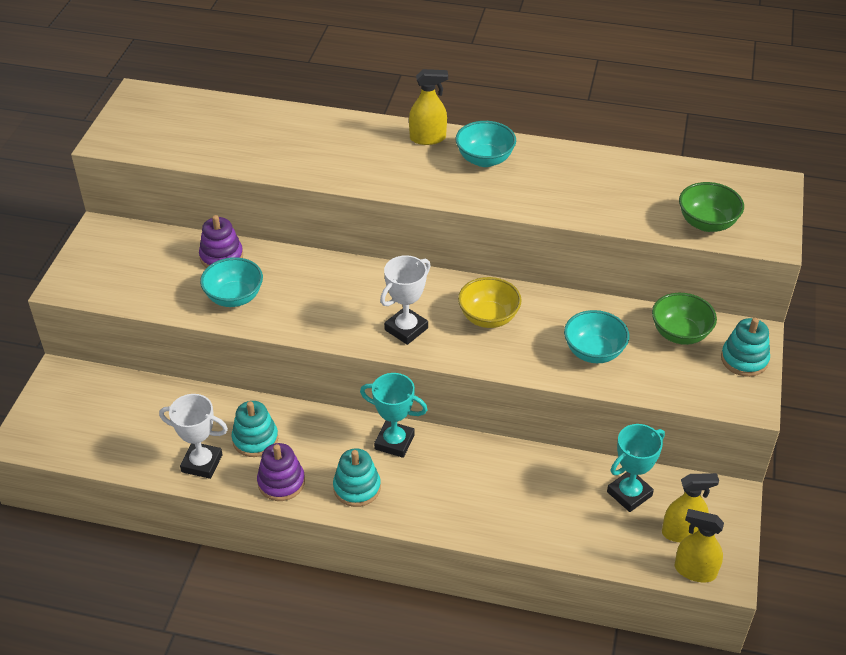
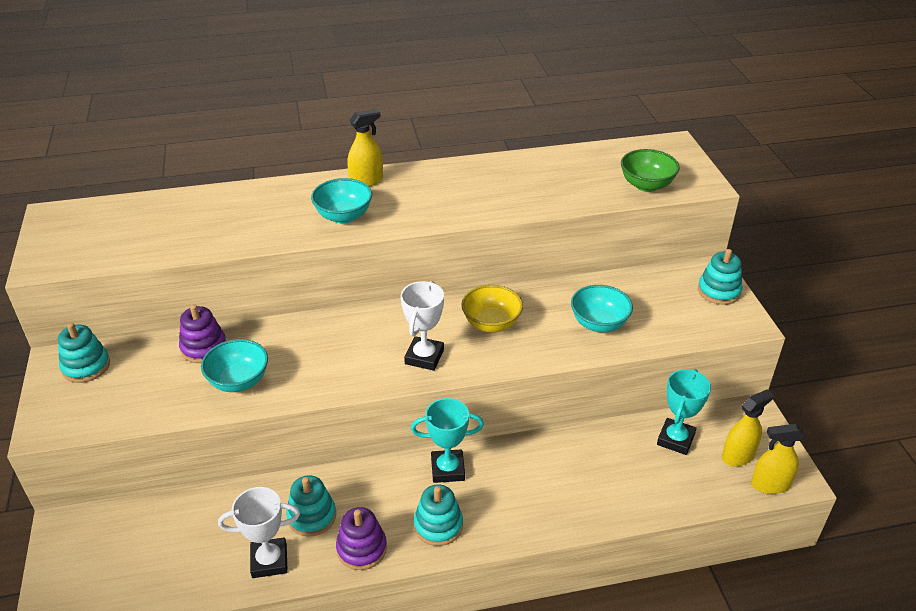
camera: 25 degrees left, 5 degrees down
turquoise bowl [456,121,516,167] -> turquoise bowl moved to [311,178,372,224]
green bowl [652,293,717,345] -> none
none -> turquoise stacking toy [58,323,110,383]

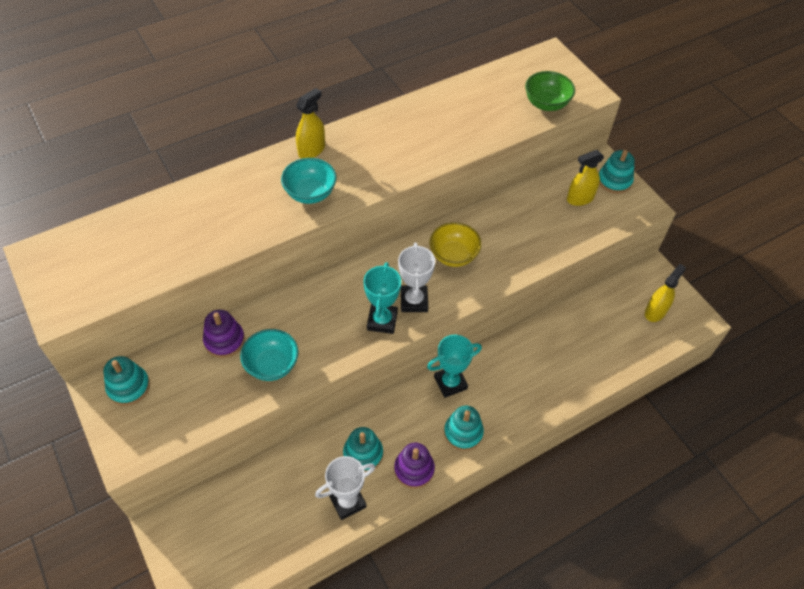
camera: 20 degrees left, 15 degrees up
turquoise bowl [571,285,633,332] -> none
turquoise trophy [657,369,711,455] -> turquoise trophy moved to [363,262,401,334]
yellow spray bottle [751,424,805,494] -> yellow spray bottle moved to [567,150,604,206]

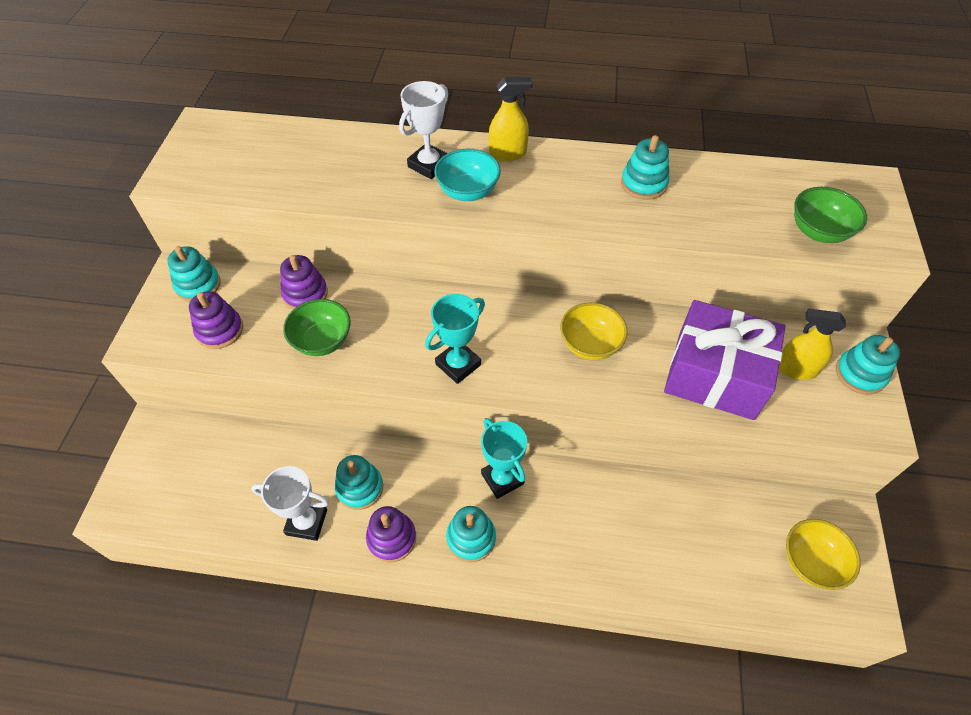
camera: 40 degrees right, 0 degrees up
turquoise bowl [240,329,298,381] -> green bowl [283,299,351,356]
white trophy [398,243,435,312] -> white trophy moved to [399,81,448,179]
turquoise trophy [427,335,482,398] -> turquoise trophy turned 45 degrees clockwise [481,418,527,499]
yellow spray bottle [645,264,686,322] -> yellow bowl [786,519,861,590]
none -> purple stacking toy [189,291,243,349]
none -> turquoise stacking toy [621,135,670,200]
none -> purple gift [664,300,786,420]

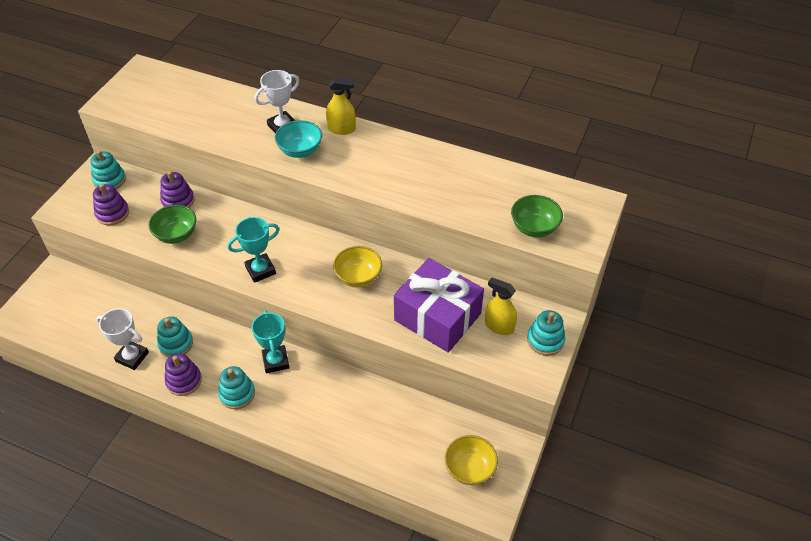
camera: 15 degrees right, 5 degrees down
turquoise stacking toy [621,135,670,200] -> none

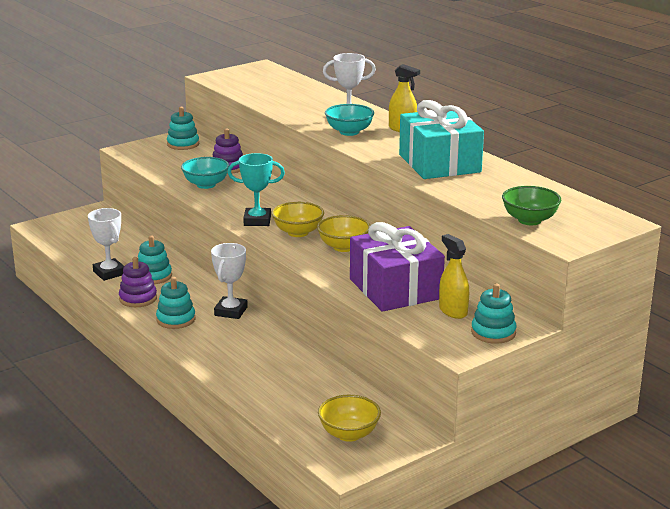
camera: 30 degrees right, 25 degrees down
purple stacking toy [93,184,129,225] -> none
green bowl [149,205,196,244] -> turquoise bowl [181,157,229,189]
turquoise trophy [252,310,290,373] -> white trophy [211,243,248,319]
none -> yellow bowl [272,202,324,237]
none -> turquoise gift [399,100,484,179]

